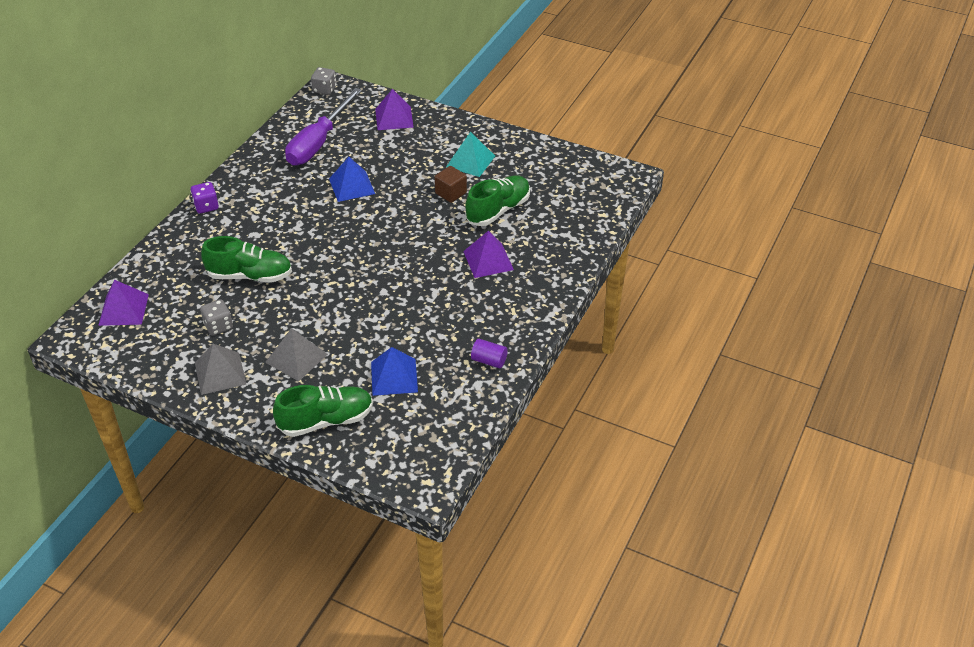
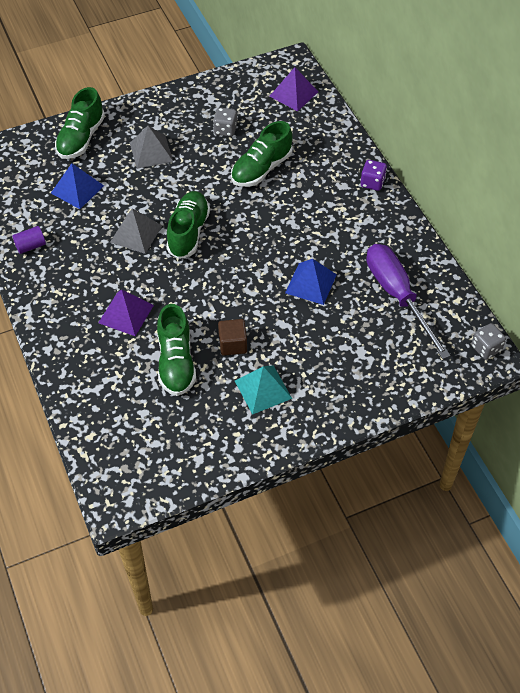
camera: 130 degrees right, 10 degrees up
grey pyramid [195,344,246,395] -> grey pyramid moved to [110,208,162,254]
purple pyramid [375,89,414,130] -> none
none -> green shoe [166,191,210,259]

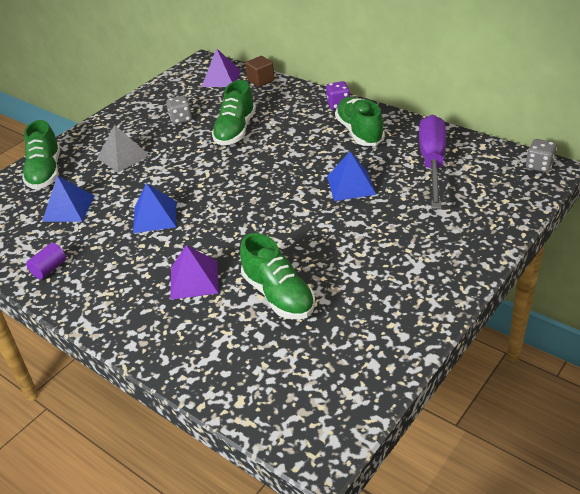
camera: 25 degrees left, 15 degrees down
grey pyramid [110,208,162,254] -> blue pyramid [133,183,176,233]
green shoe [166,191,210,259] -> green shoe moved to [335,96,385,146]
brown cube [218,319,247,356] -> brown cube moved to [245,56,275,87]
turquoise pyramid [235,365,292,415] -> none
purple screwdriver [366,244,451,359] -> purple screwdriver turned 60 degrees clockwise [419,115,446,209]

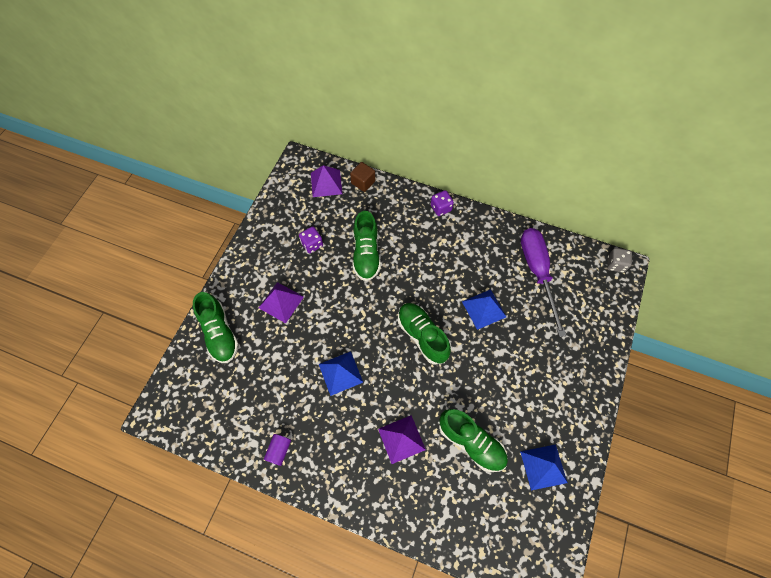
camera: 20 degrees left, 25 degrees up
blue pyramid [42,176,94,222] -> blue pyramid moved to [520,444,568,491]
grey pyramid [97,125,150,173] -> purple pyramid [259,282,304,323]
grey dice [166,95,192,124] -> purple dice [299,226,323,253]
green shoe [335,96,385,146] -> green shoe moved to [398,303,451,365]

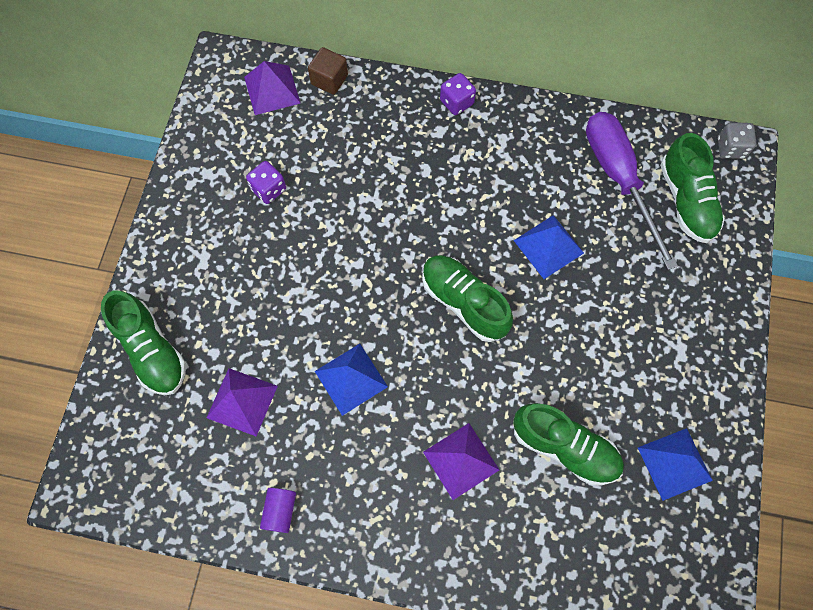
camera: 10 degrees left, 5 degrees up
purple pyramid [259,282,304,323] -> purple pyramid moved to [207,368,278,436]
green shoe [353,211,381,281] -> green shoe moved to [660,133,725,243]

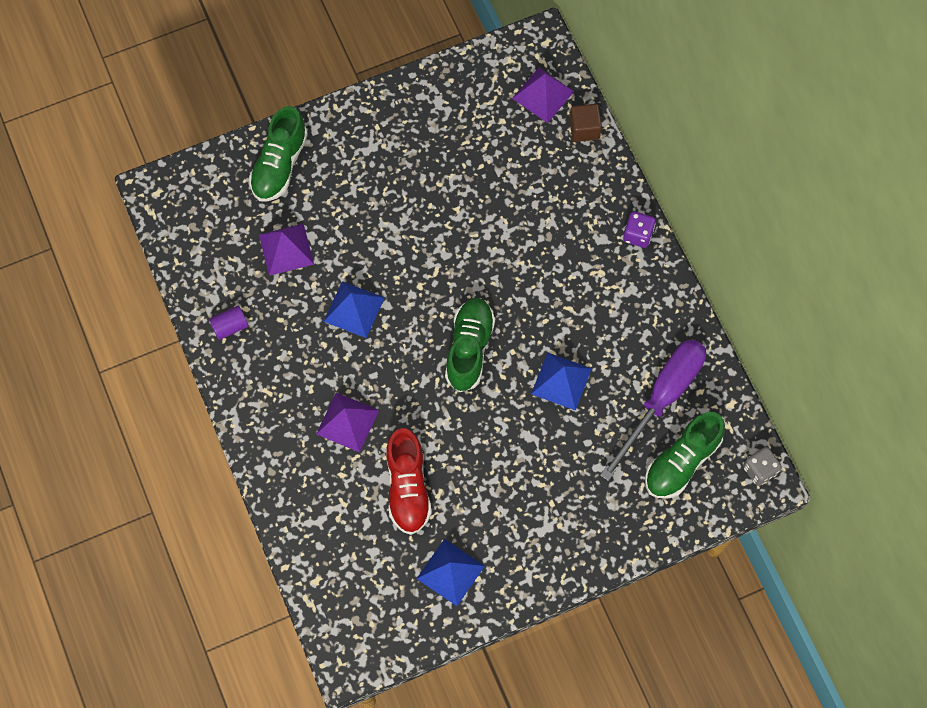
camera: 55 degrees right, 0 degrees up
purple dice [246,161,286,204] -> none
green shoe [513,403,624,485] -> red shoe [386,428,432,535]

